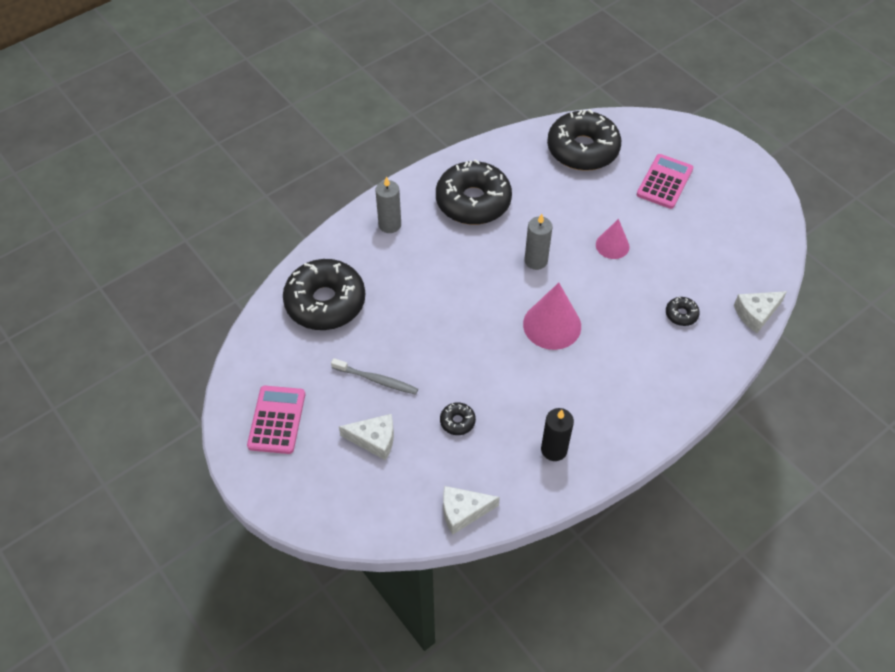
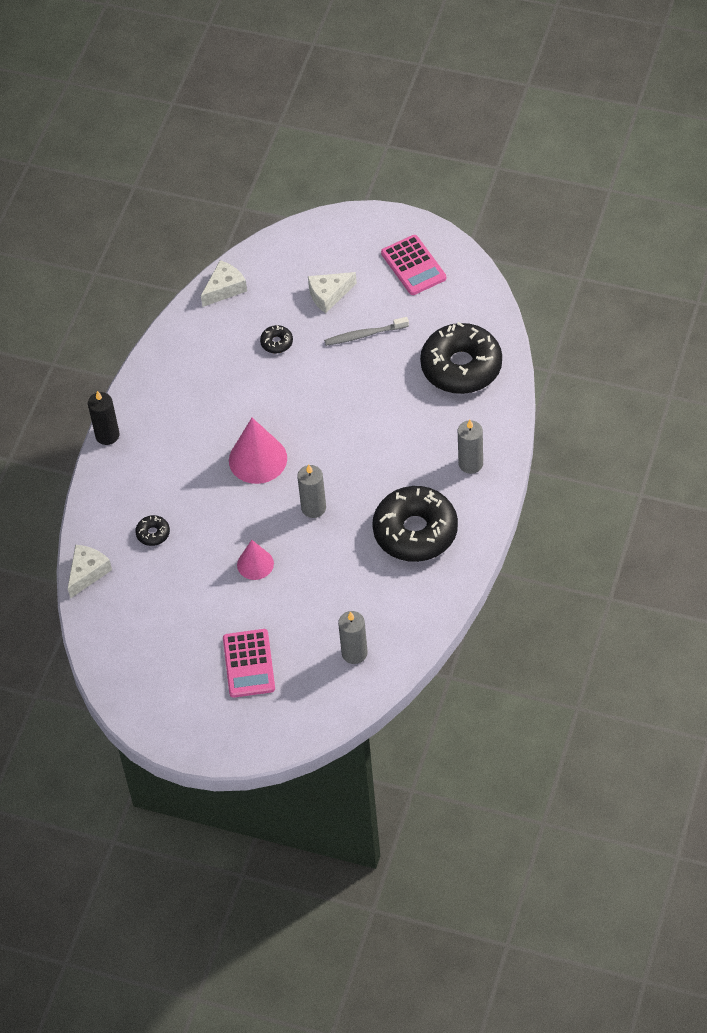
camera: 150 degrees right, 0 degrees up
black candle [541,408,574,461] -> black candle moved to [88,391,119,445]
black donut [547,109,621,171] -> grey candle [338,611,368,664]

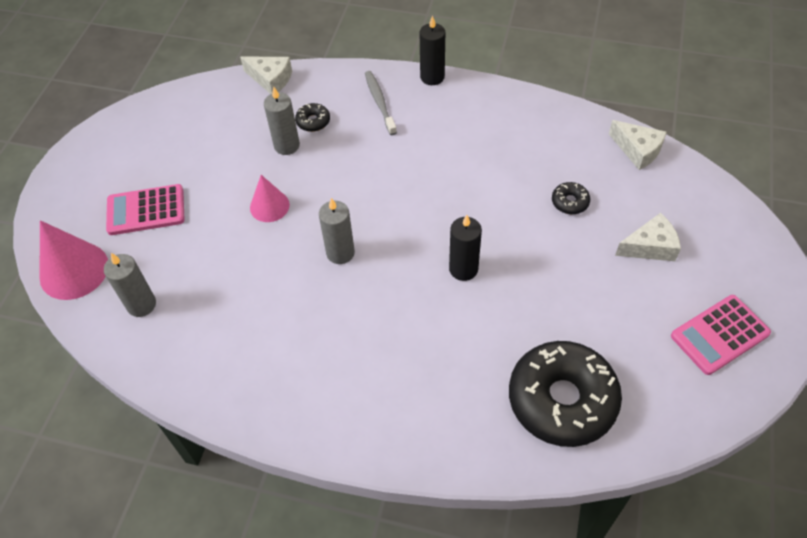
camera: 85 degrees right, 0 degrees up
pink cone [229,418,287,484] -> pink cone moved to [40,220,108,300]
white cheese [308,272,357,313] -> white cheese turned 105 degrees clockwise [615,213,681,261]
grey toothbrush [324,317,409,346] -> grey toothbrush moved to [365,71,397,135]
black donut [372,486,458,562] -> none
grey candle [458,420,483,474] -> grey candle moved to [264,87,300,155]
none -> black candle [449,215,482,281]

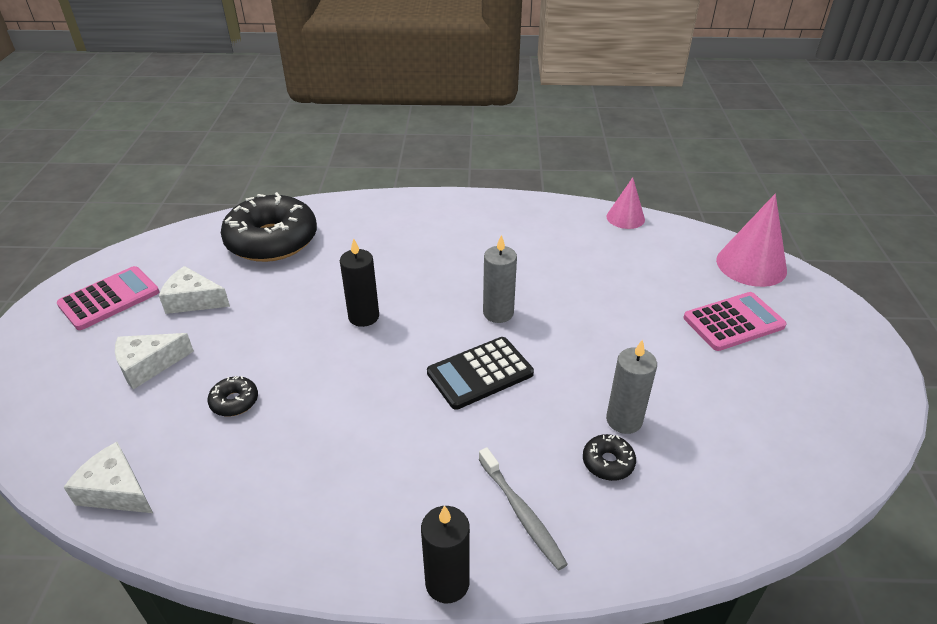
camera: 165 degrees right, 15 degrees down
grey candle [104,253,156,317] -> none
white cheese [240,57,292,94] -> white cheese moved to [159,266,230,314]
pink cone [250,175,290,222] -> pink cone moved to [606,177,645,229]
none -> black calculator [427,337,534,410]

